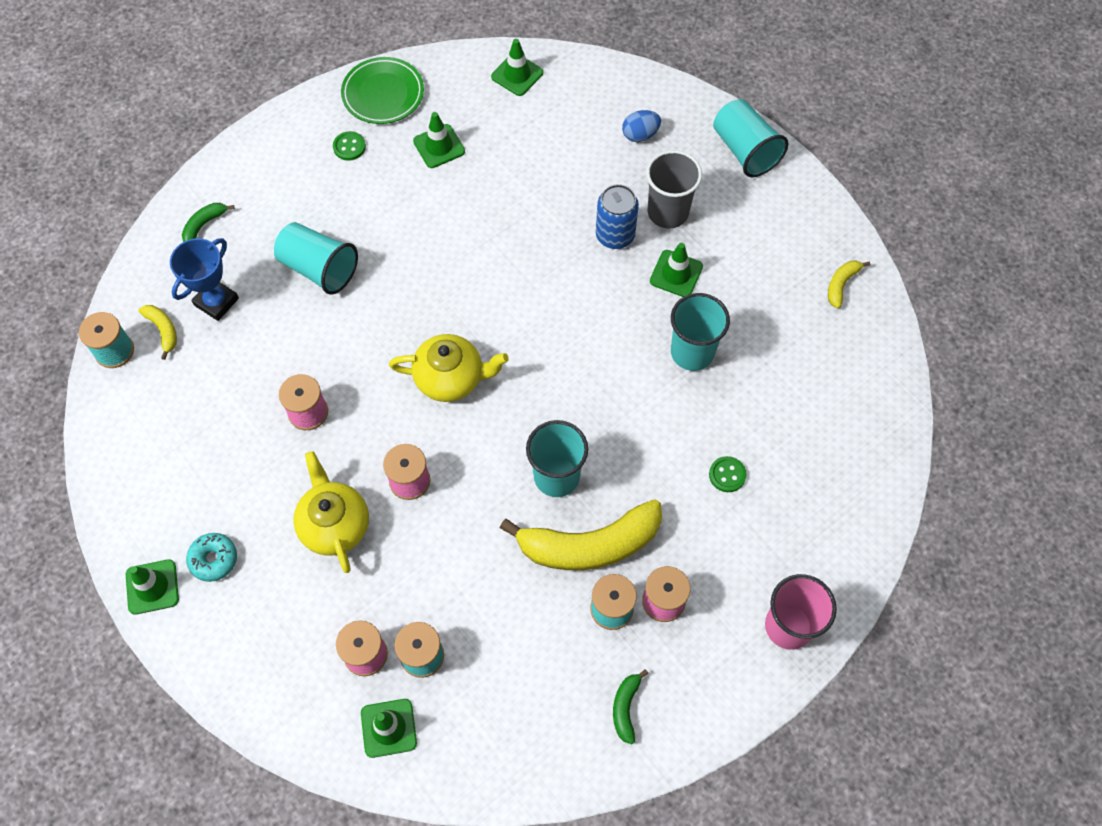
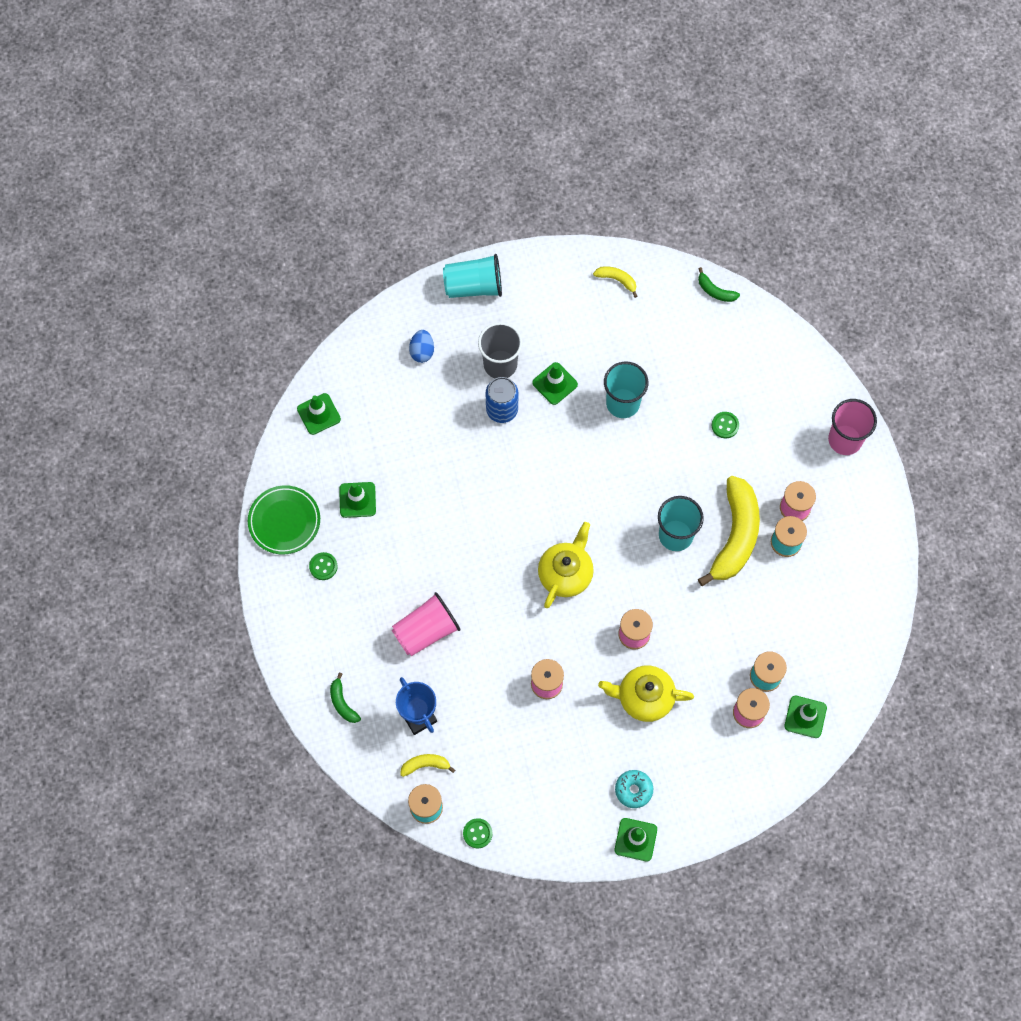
camera: 65 degrees left, 5 degrees up
turquoise cup [274,222,358,295] -> pink cup [392,592,461,656]
green banana [613,669,649,744] -> green banana moved to [698,267,740,302]
yellow banana [828,260,870,309] -> yellow banana turned 150 degrees clockwise [593,266,637,298]
none -> green button [463,818,492,848]

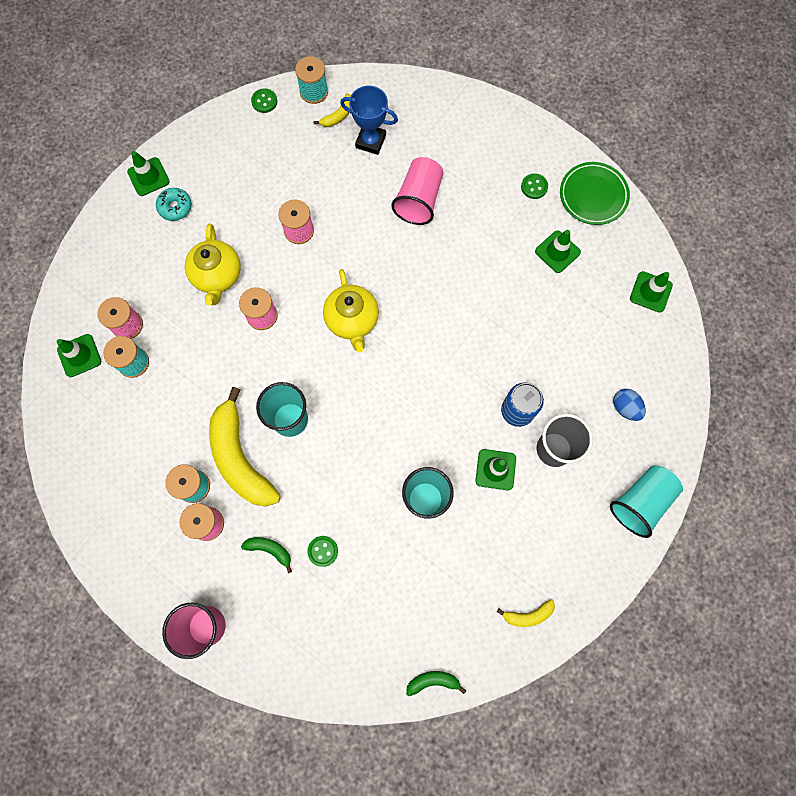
camera: 140 degrees right, 5 degrees up
green banana [330,672,361,723] -> green banana moved to [241,537,292,573]
yellow teapot [598,665,694,722] -> yellow teapot turned 120 degrees clockwise [185,224,241,305]

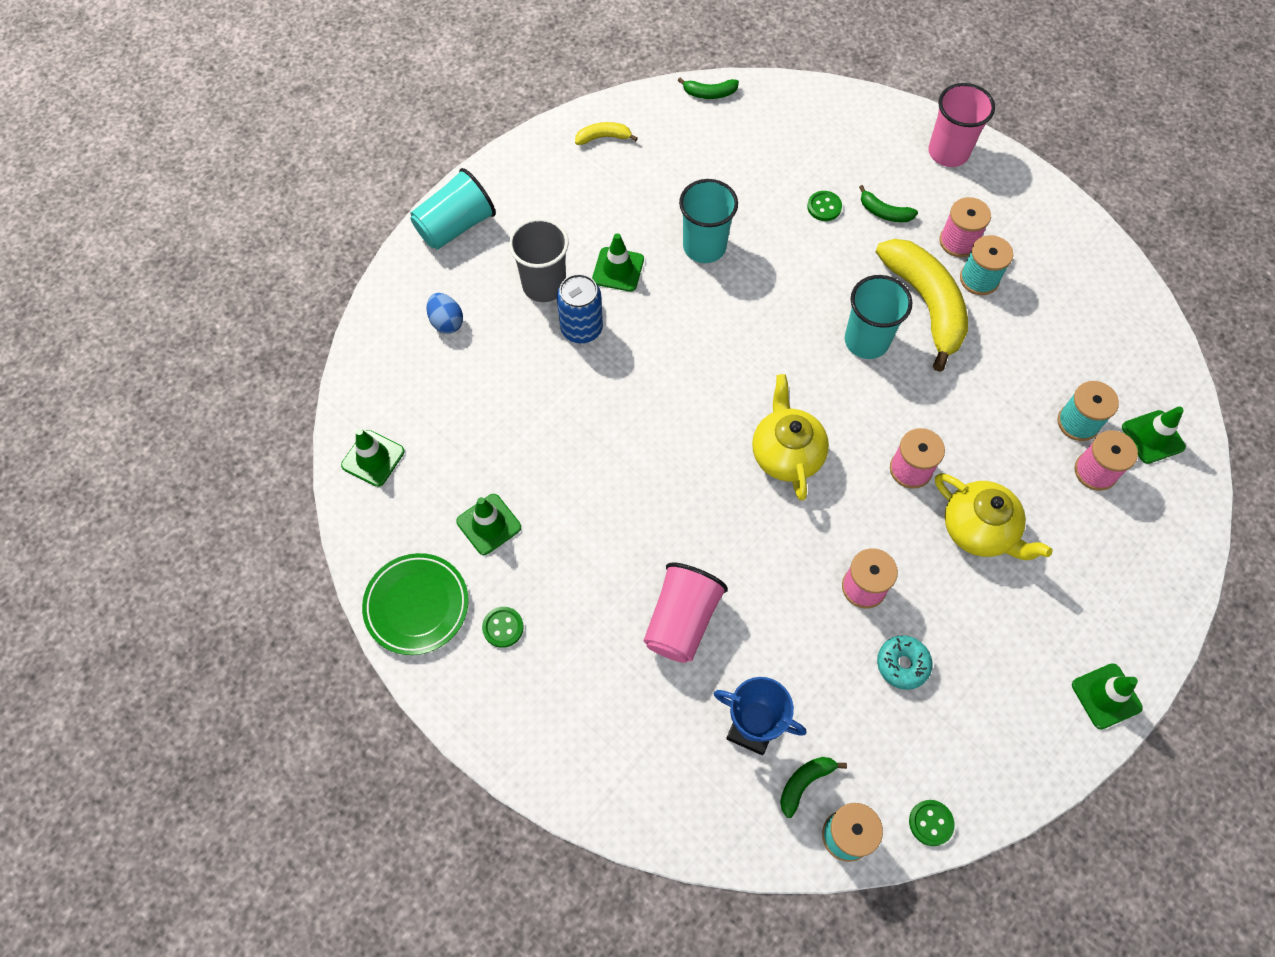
camera: 175 degrees left, 10 degrees down
turquoise donut [156,188,192,221] -> turquoise donut moved to [877,635,933,690]
yellow teapot [185,224,241,305] -> yellow teapot turned 135 degrees clockwise [935,473,1052,560]
yellow banana [313,93,351,127] -> green banana [780,757,847,818]

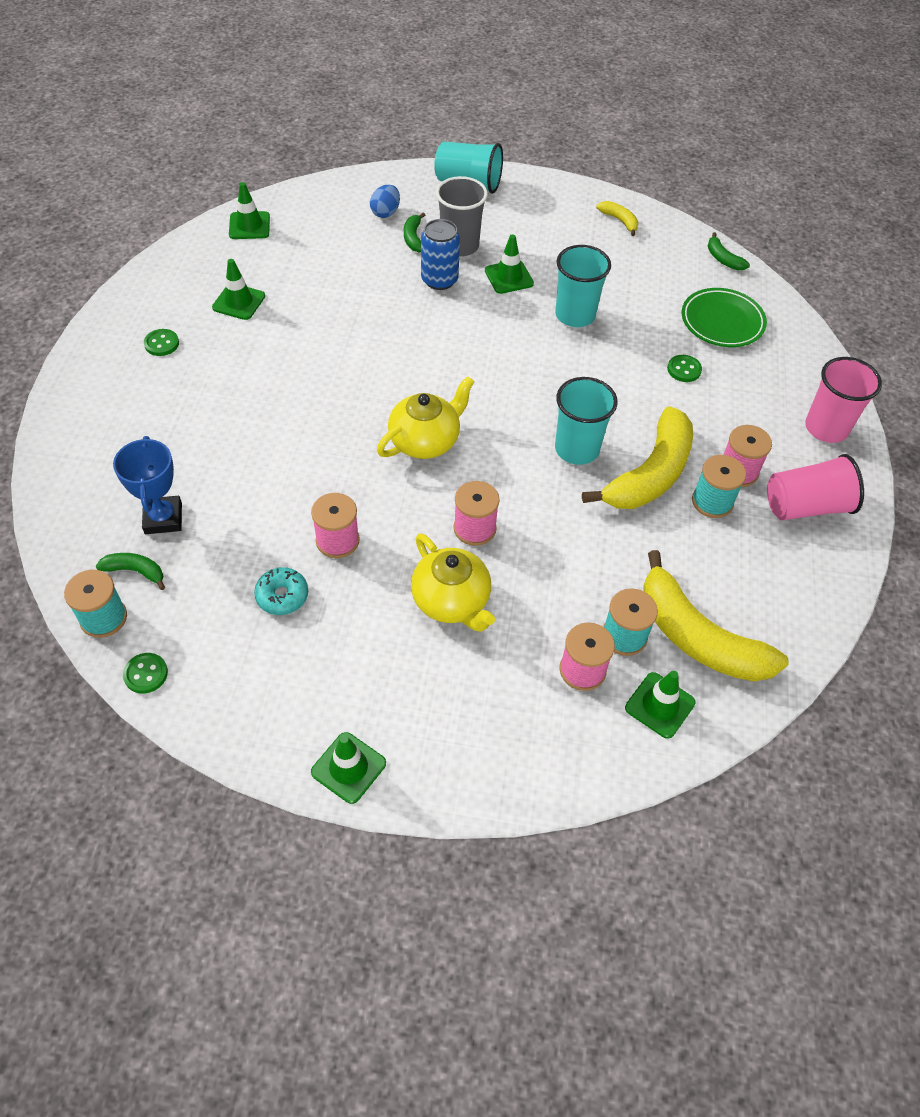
camera: 55 degrees right, 10 degrees down
green plate [362,553,469,655] -> green plate moved to [682,288,767,347]
pink cup [644,562,728,663] -> pink cup moved to [767,454,864,520]
green banana [859,185,918,222] -> green banana moved to [404,212,425,253]
yellow teapot [935,473,1052,560] -> yellow teapot turned 45 degrees counterclockwise [411,533,495,632]
none -> yellow banana [643,550,789,682]

